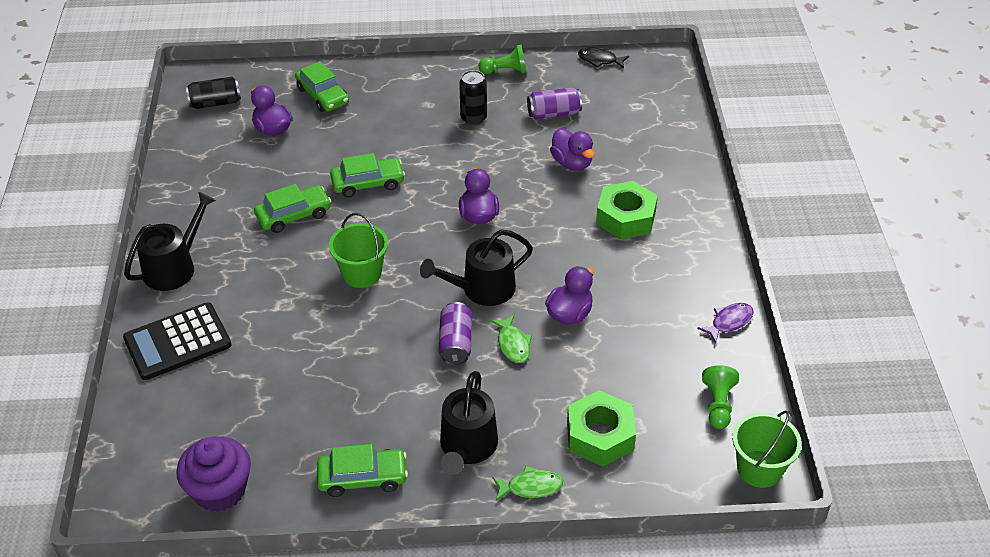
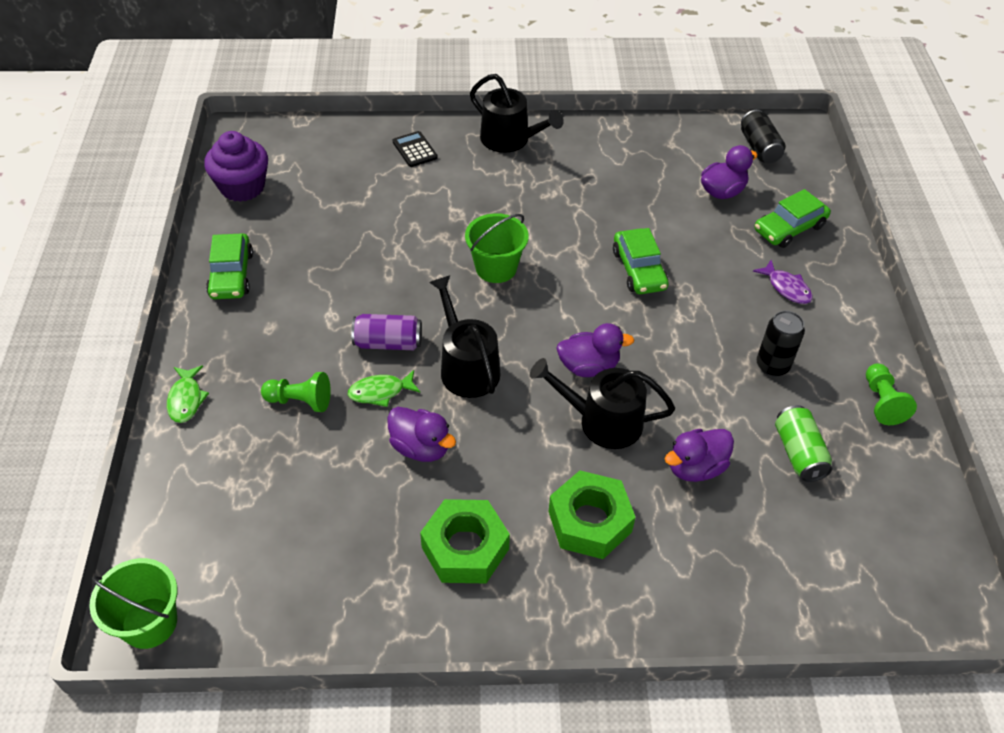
camera: 90 degrees right, 5 degrees up
black calculator [123,302,231,380] -> black calculator [393,131,438,167], size x0.53
green car [254,184,331,233] -> none
black watering can [440,371,498,475] -> black watering can moved to [530,358,675,449]
purple can [527,88,582,119] -> green can [775,405,833,482]
green nut [567,390,636,466] -> green nut moved to [420,499,510,583]
black fish [578,48,629,69] -> none
purple fish [697,303,754,343] -> purple fish moved to [753,260,813,304]
green pawn [702,365,739,429] -> green pawn moved to [261,372,331,412]

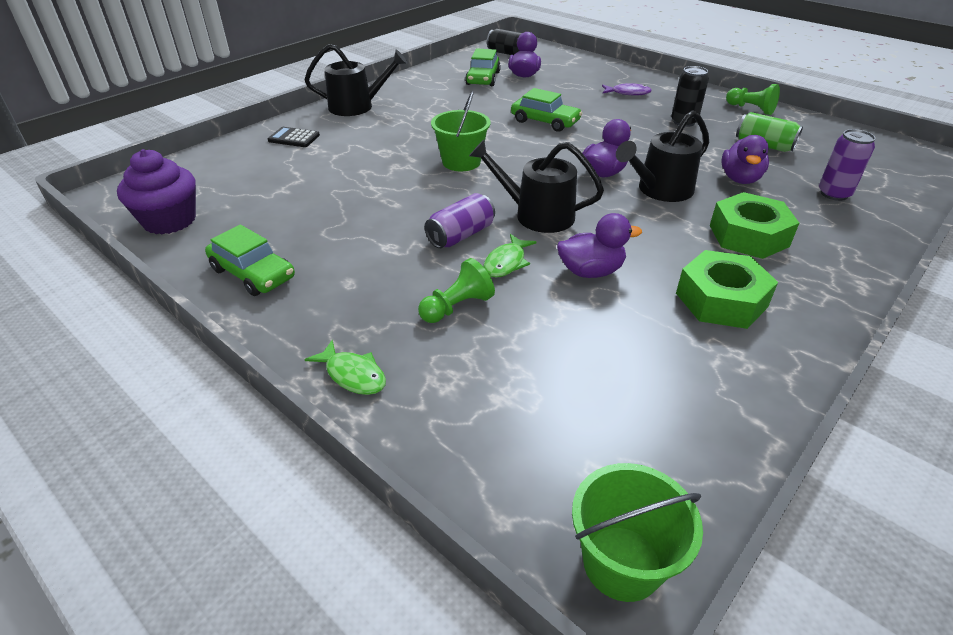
camera: 45 degrees left, 10 degrees down
green car [754,189,831,248] -> green car moved to [465,49,501,86]
none -> purple can [819,129,876,201]

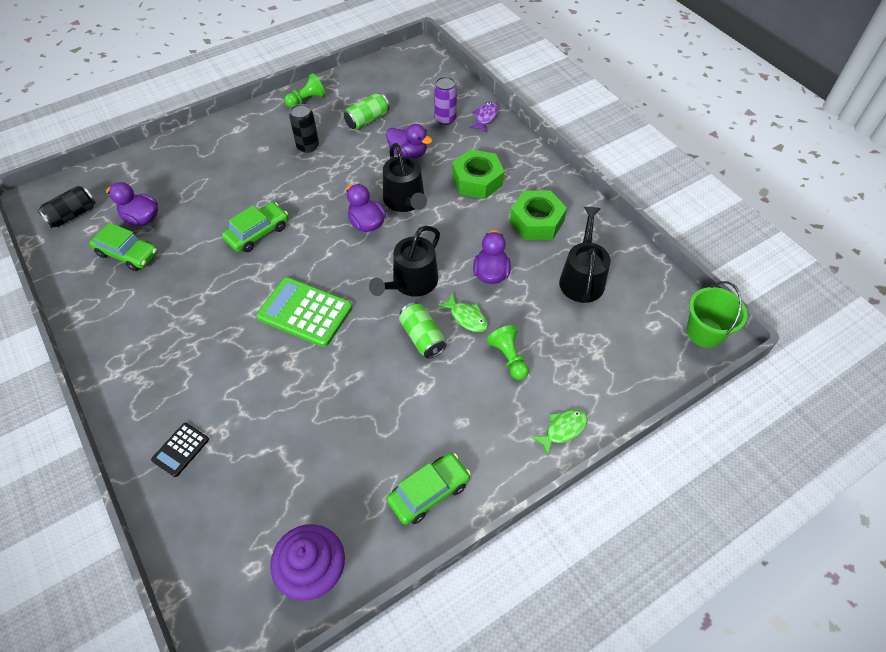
camera: 75 degrees left, 15 degrees up
black watering can [304,44,407,116] -> black watering can moved to [559,207,611,303]
purple can [425,193,495,248] -> green can [399,302,446,359]
green bucket [431,91,490,171] -> green calculator [257,277,352,347]
purple fish [602,83,652,95] -> purple fish moved to [469,102,498,133]

